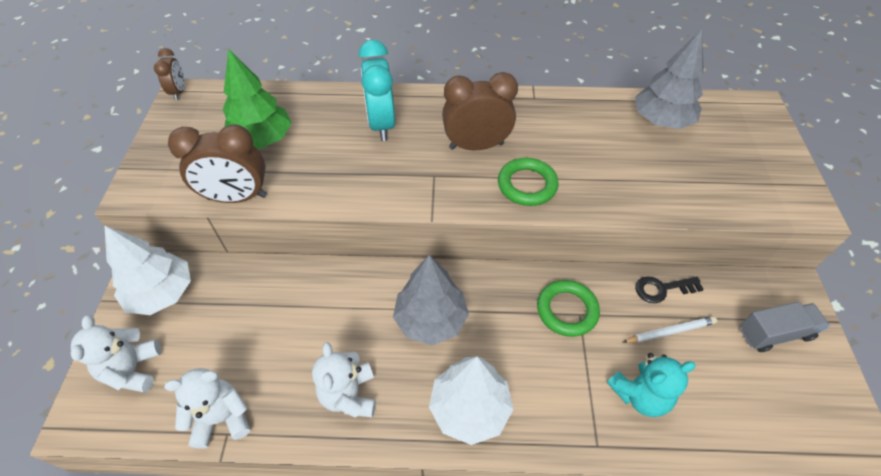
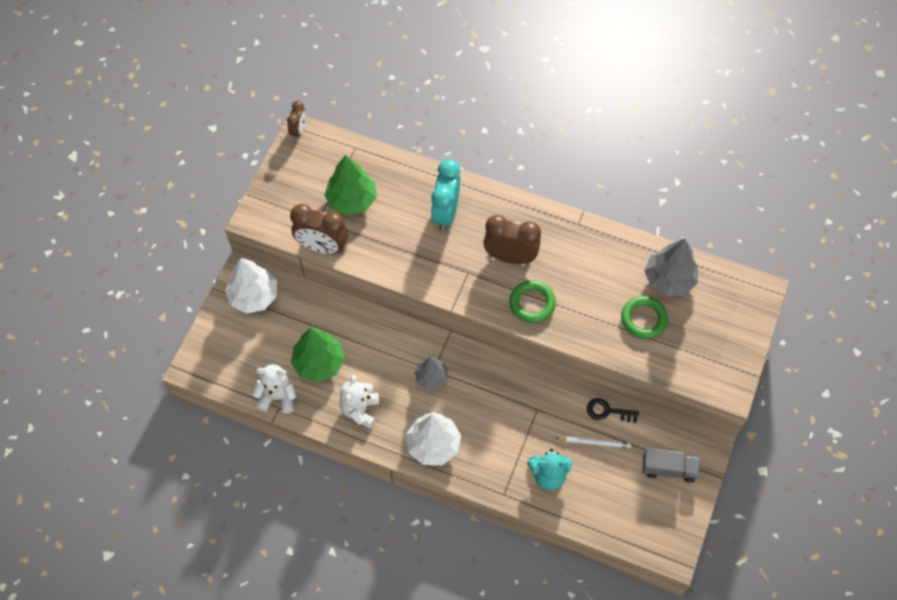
camera: 20 degrees right, 10 degrees up
white teddy bear [71,315,161,392] -> none
grey tree [393,255,469,345] -> grey tree [414,357,448,389], size x0.63
green ring [537,280,600,337] -> green ring moved to [621,296,668,339]
none -> green tree [291,328,345,382]

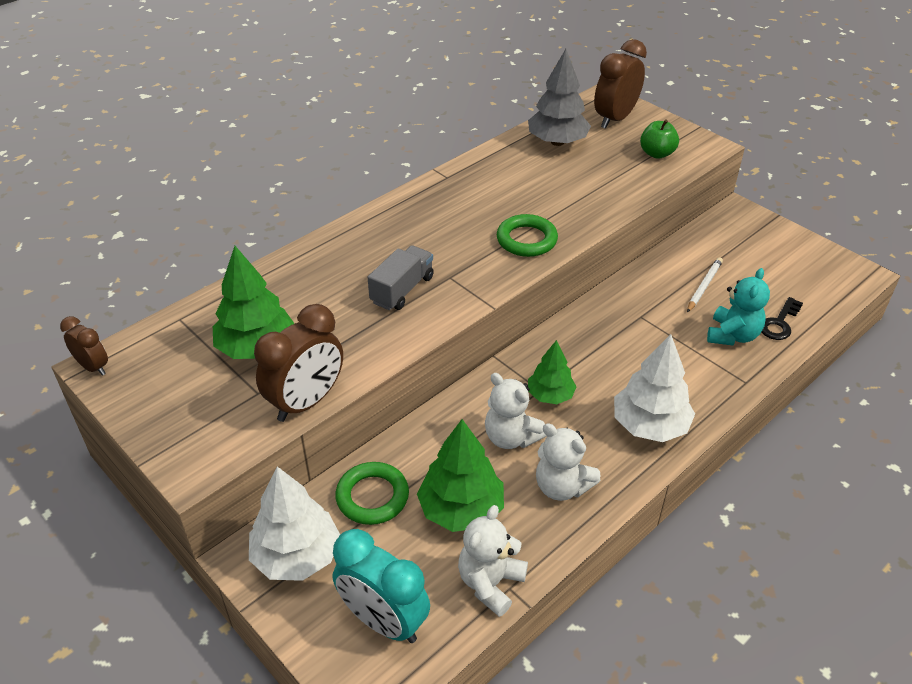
camera: 65 degrees left, 20 degrees down
grey tree [414,357,448,389] -> green tree [528,340,577,404]
turquoise clock [431,159,460,231] -> turquoise clock moved to [332,529,430,643]
brown clock [483,215,541,264] -> brown clock moved to [594,39,647,129]
black key [587,398,639,423] -> black key moved to [761,297,803,340]
green ring [621,296,668,339] -> green ring moved to [335,462,409,525]
grey truck [642,448,700,483] -> grey truck moved to [368,245,434,310]
none -> white teddy bear [485,373,546,449]
none -> green apple [640,119,679,159]

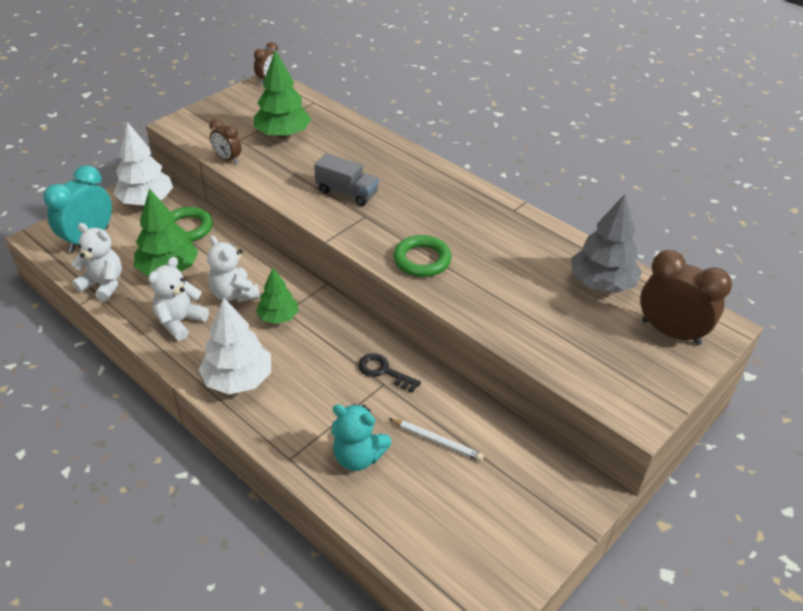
camera: 85 degrees right, 0 degrees up
brown clock [254,304,343,422] -> brown clock [209,119,242,164], size x0.56
white teddy bear [485,373,546,449] -> white teddy bear turned 75 degrees counterclockwise [207,235,260,303]
green apple [640,119,679,159] -> none
black key [761,297,803,340] -> black key moved to [358,353,421,393]

